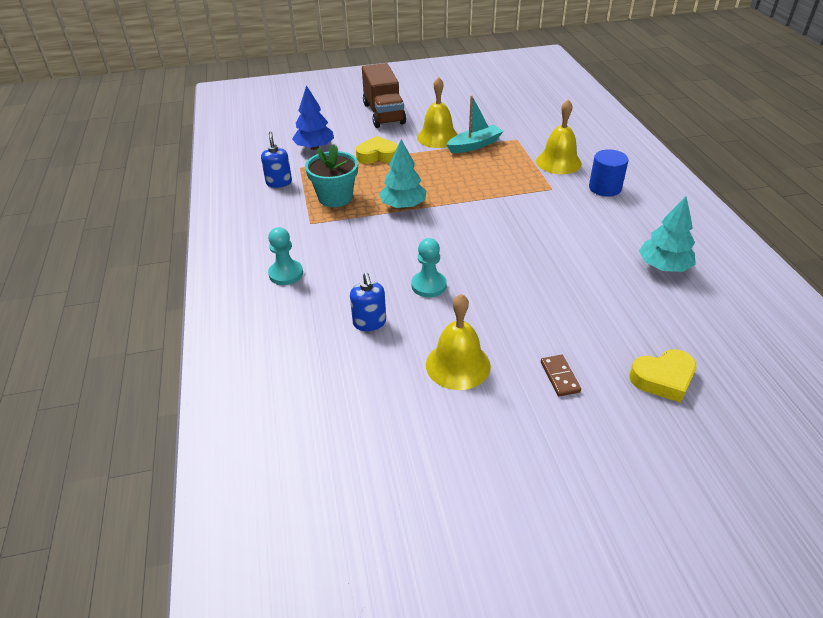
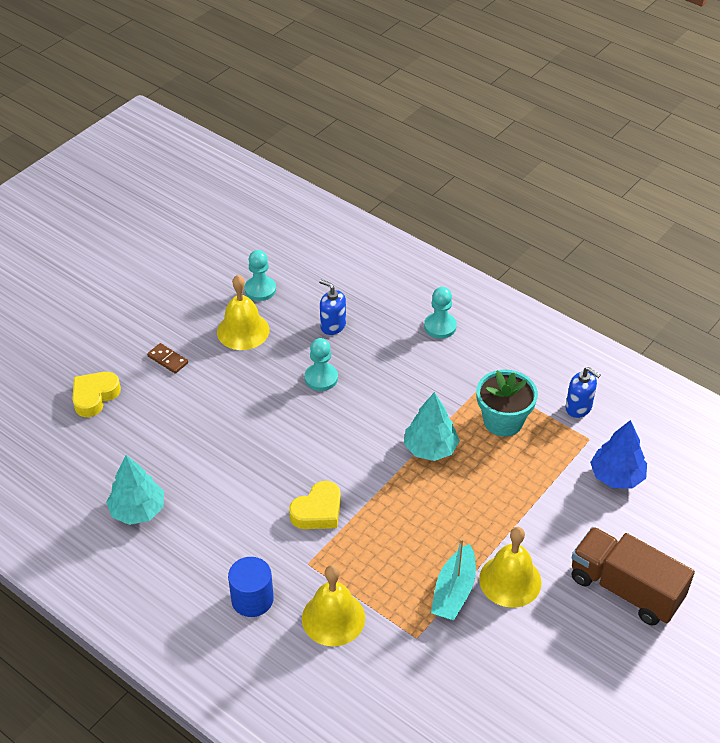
camera: 140 degrees right, 5 degrees up
yellow heart [356,136,398,164] -> yellow heart moved to [289,481,341,529]
none -> turquoise pawn [245,250,276,301]

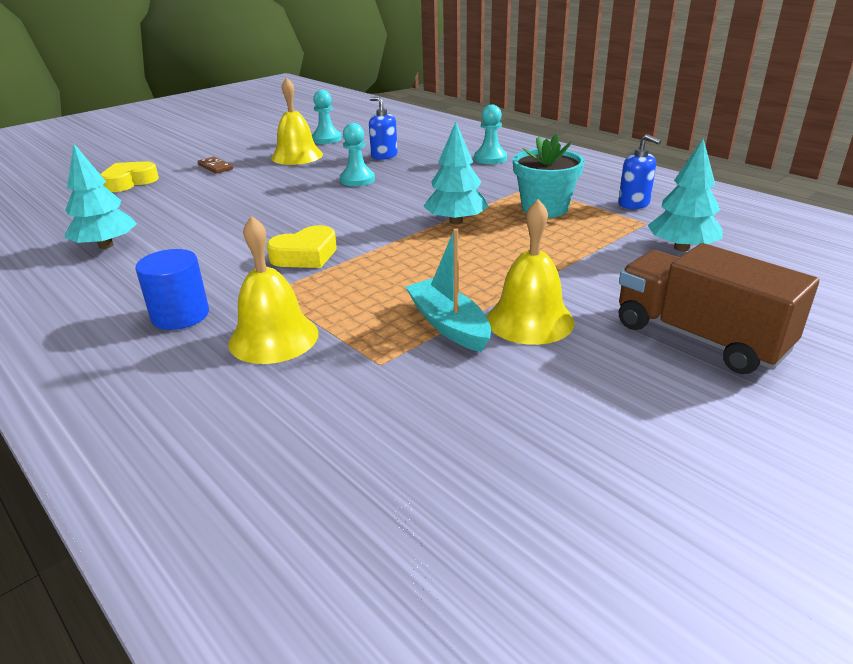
camera: 10 degrees right, 15 degrees down
turquoise boat [431,538,476,620] -> turquoise boat turned 120 degrees clockwise [405,228,491,352]
blue tree [590,420,647,489] -> turquoise tree [647,138,722,251]

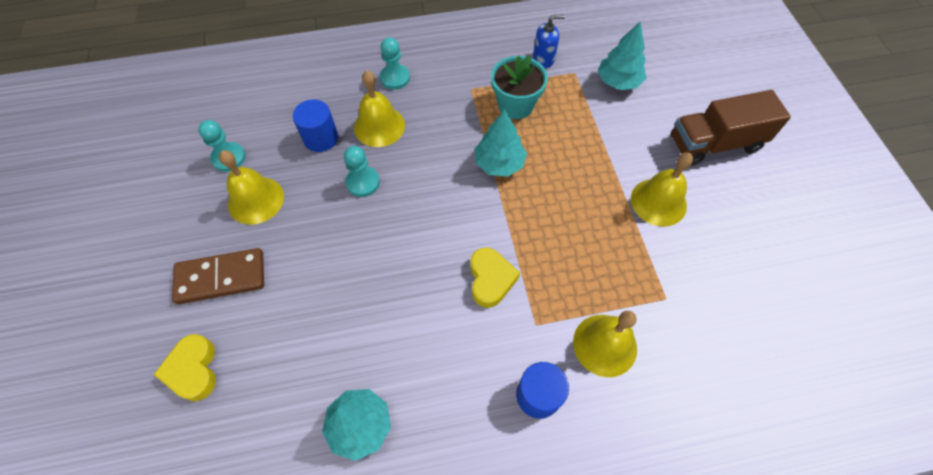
camera: 60 degrees left, 30 degrees up
brown domino [198,156,233,174] -> brown domino [172,248,264,304], size x1.96
blue soap dispenser [369,97,398,160] -> blue cylinder [293,100,338,152]
turquoise boat [405,228,491,352] -> none
none -> yellow bell [354,70,405,147]

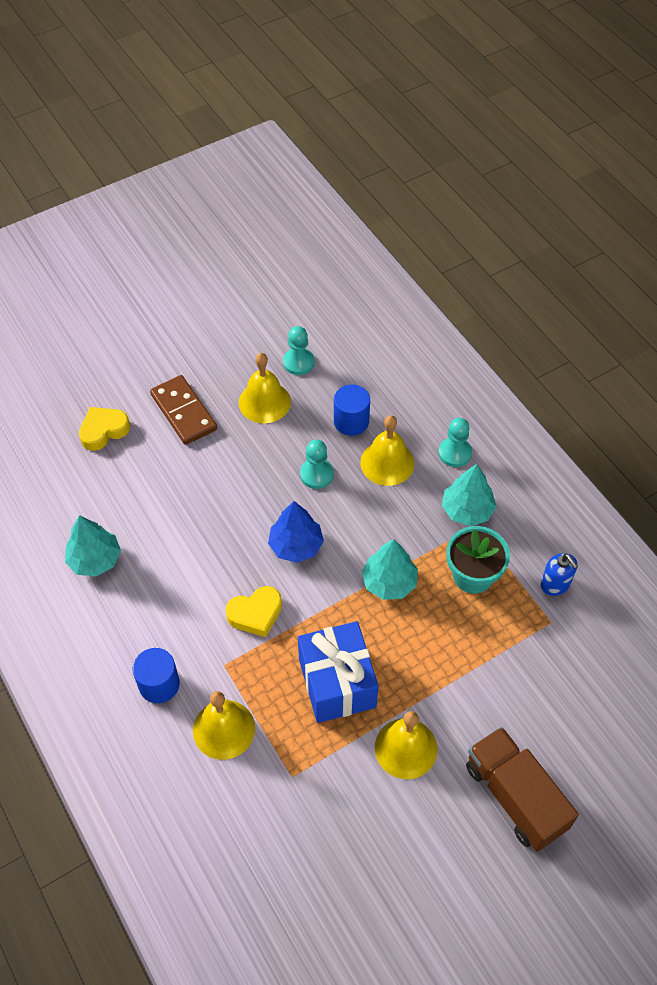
camera: 70 degrees right, 5 degrees down
turquoise tree [598,21,646,90] -> turquoise tree moved to [442,464,497,526]
none -> blue tree [268,501,324,563]
none -> blue gift [298,621,379,723]

